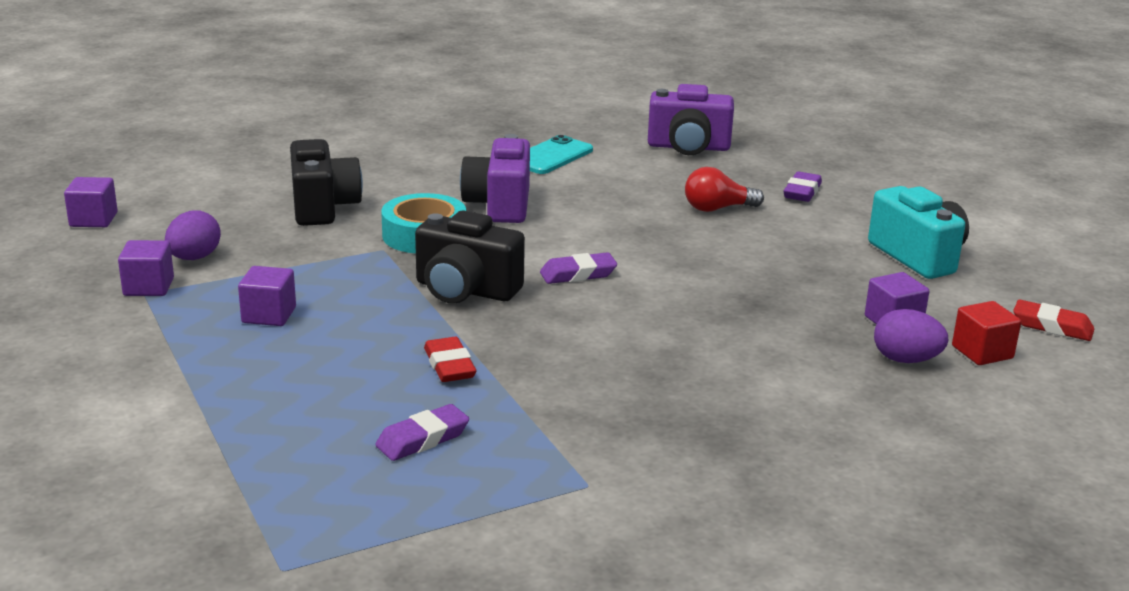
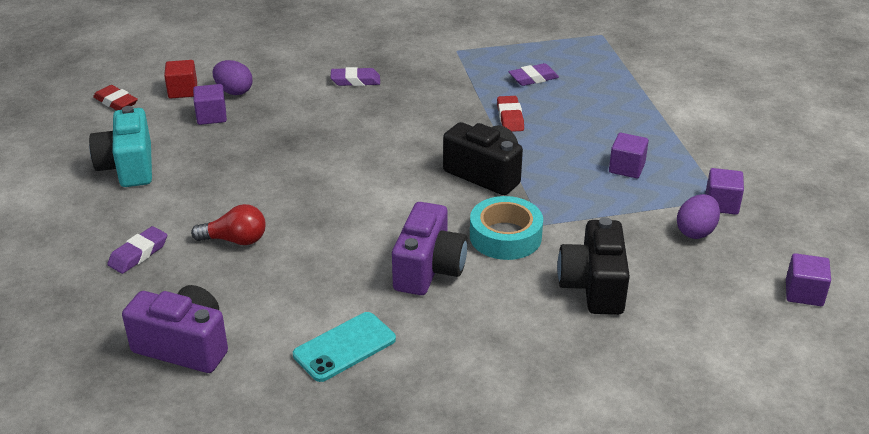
camera: 165 degrees left, 10 degrees up
purple eraser [540,252,617,284] -> purple eraser moved to [331,67,380,86]

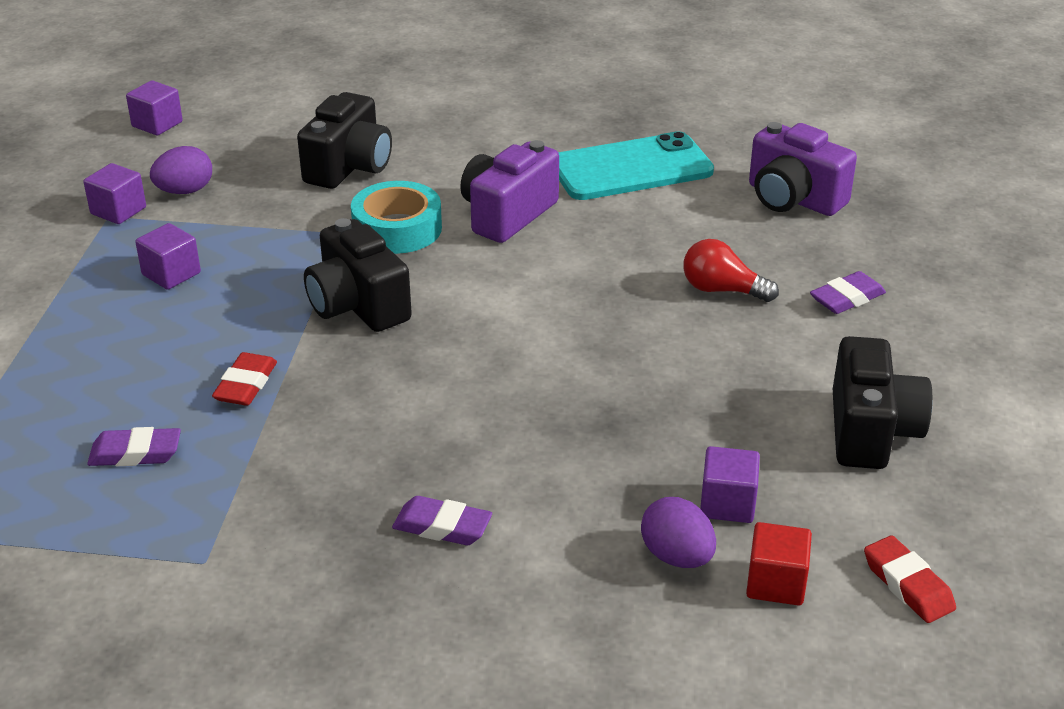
camera: 160 degrees left, 0 degrees up
turquoise camera [89,106,152,187] -> black camera [833,336,932,469]
turquoise phone [293,312,396,382] -> turquoise phone [558,131,714,200], size x1.53

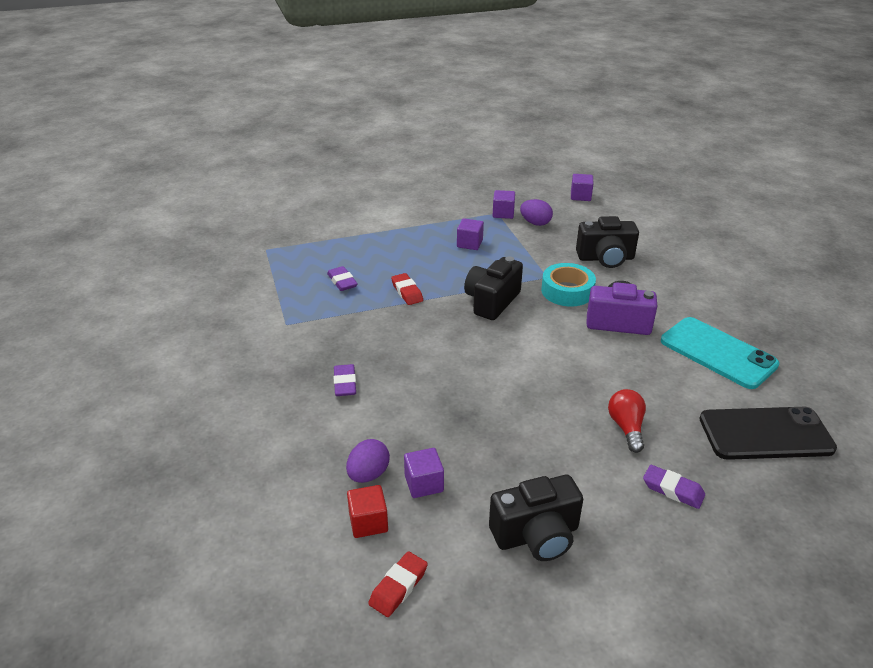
camera: 65 degrees right, 0 degrees up
red eraser [212,352,277,406] -> red eraser turned 75 degrees clockwise [391,273,423,305]
purple camera [749,122,857,216] -> black phone [699,407,837,460]

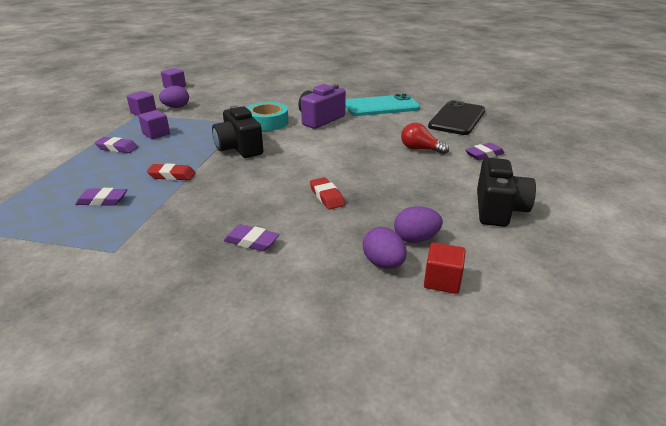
camera: 60 degrees left, 5 degrees down
red eraser [368,551,428,617] -> red eraser moved to [310,177,345,209]
purple cube [404,448,444,498] -> purple egg [394,206,443,243]
black camera [576,216,639,268] -> none
none -> purple eraser [94,137,138,153]

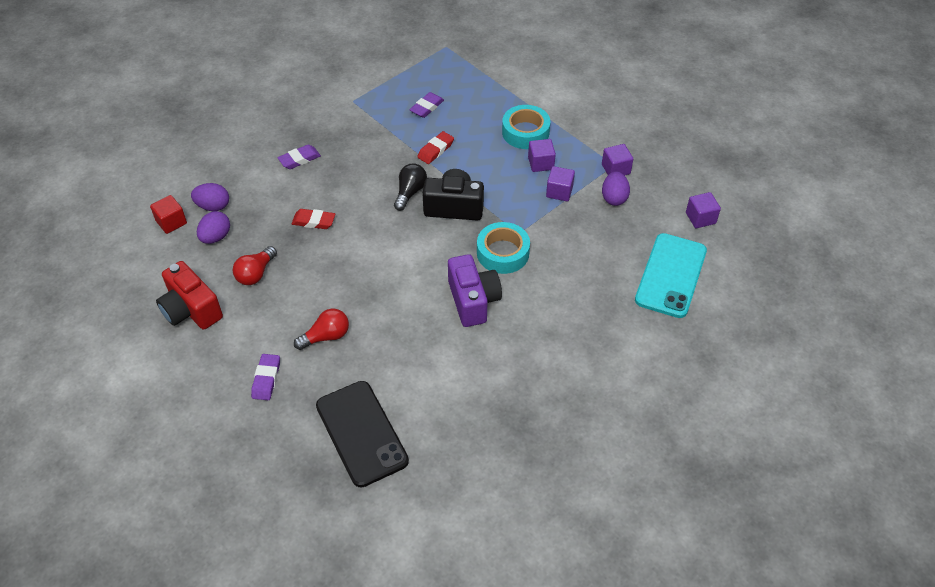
camera: 125 degrees right, 20 degrees up
purple eraser [94,137,138,153] -> turquoise tape [502,105,550,149]
turquoise phone [345,94,420,116] -> turquoise phone moved to [635,233,707,318]
black camera [477,158,536,227] -> red camera [156,261,223,330]
none -> red light bulb [233,246,277,285]
none -> black light bulb [394,163,427,211]
none -> purple cube [546,166,575,201]

